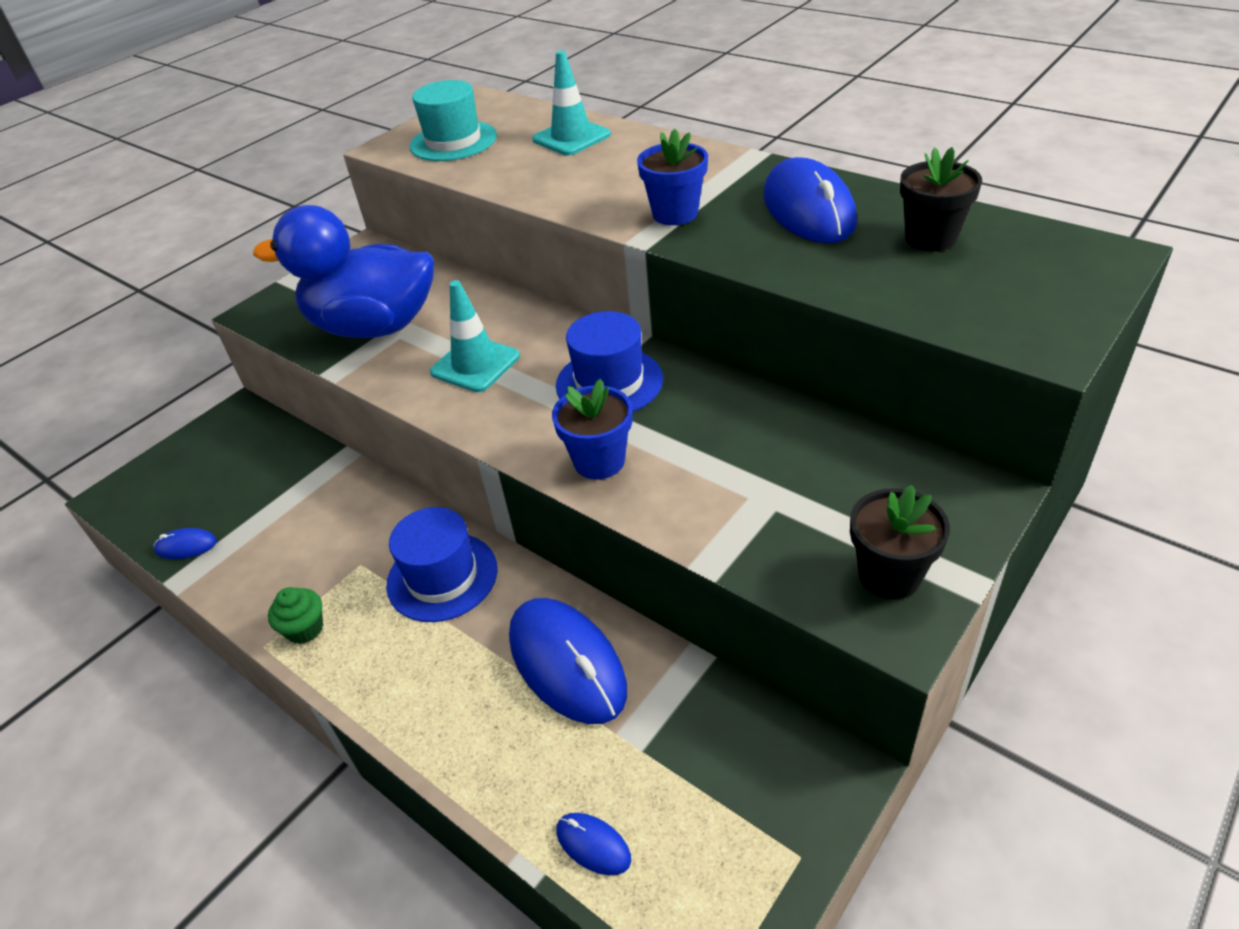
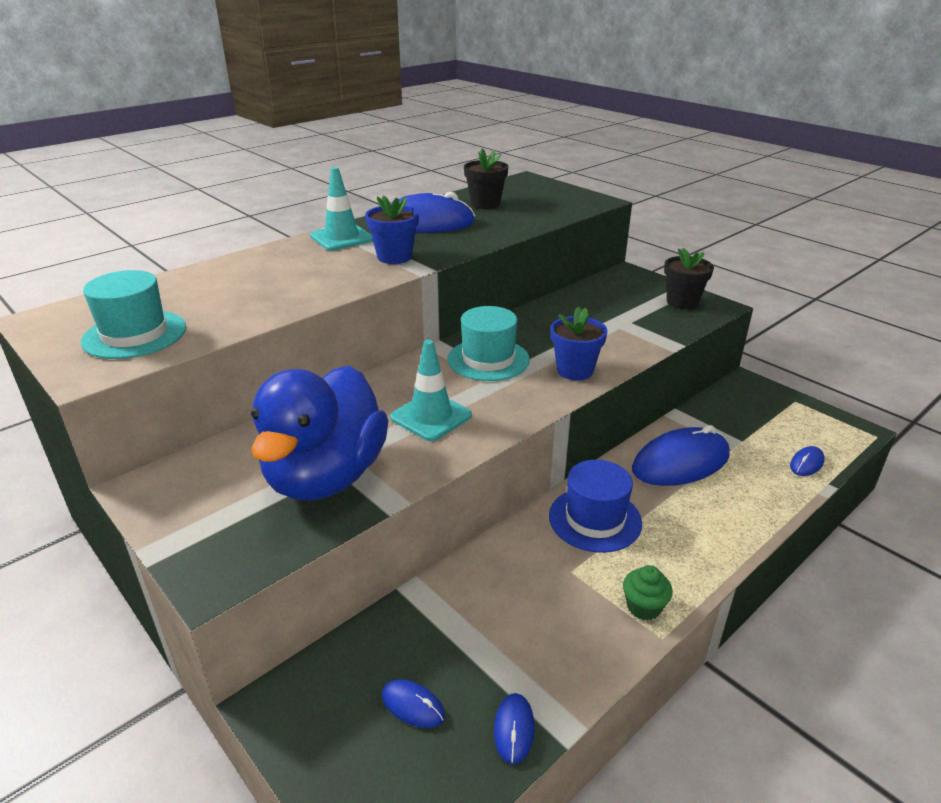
camera: 85 degrees left, 10 degrees down
turquoise traffic cone [532,50,611,155] -> turquoise traffic cone moved to [310,167,373,251]
blue hat [556,311,663,412] -> turquoise hat [447,306,530,381]
none -> blue mouse [382,679,445,728]

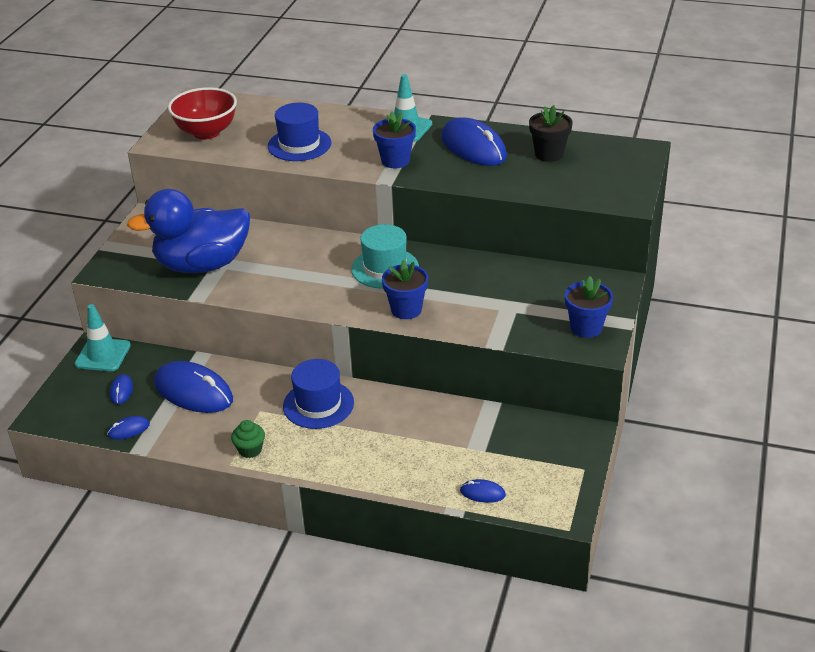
camera: 60 degrees right, 5 degrees up
turquoise hat [81,270,186,359] -> red bowl [168,87,237,139]
turquoise traffic cone [390,340,472,441] -> turquoise traffic cone moved to [74,304,131,371]
blue mouse [632,425,729,486] -> blue mouse moved to [154,361,233,413]
black flower pot [664,248,714,309] -> blue flower pot [565,276,613,338]
none -> blue hat [268,103,331,161]

